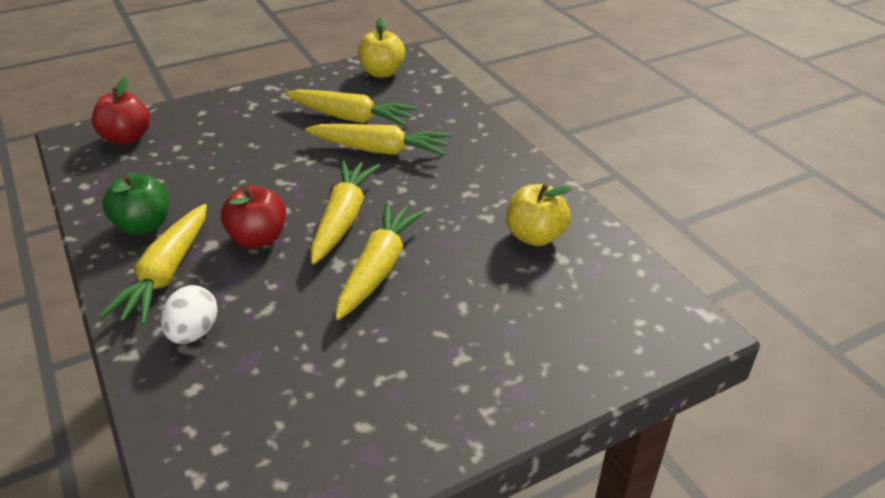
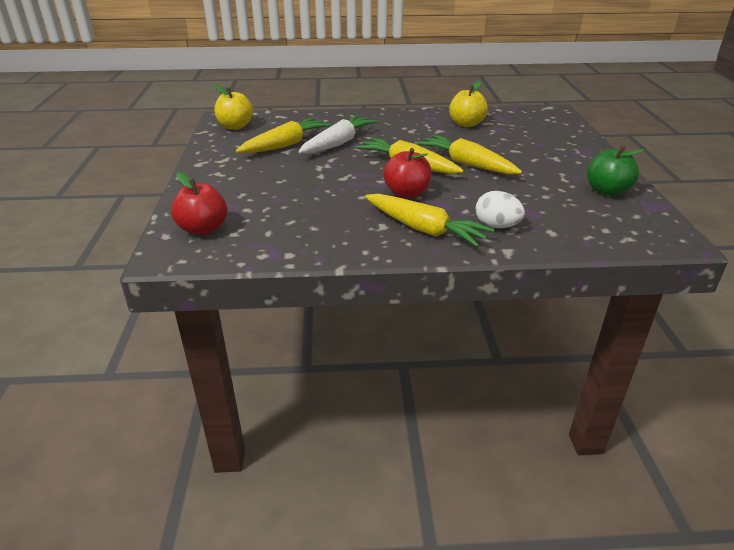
camera: 65 degrees left, 5 degrees down
green apple [103,174,169,235] -> green apple moved to [587,145,645,196]
yellow carrot [305,124,451,156] -> white carrot [298,115,378,153]

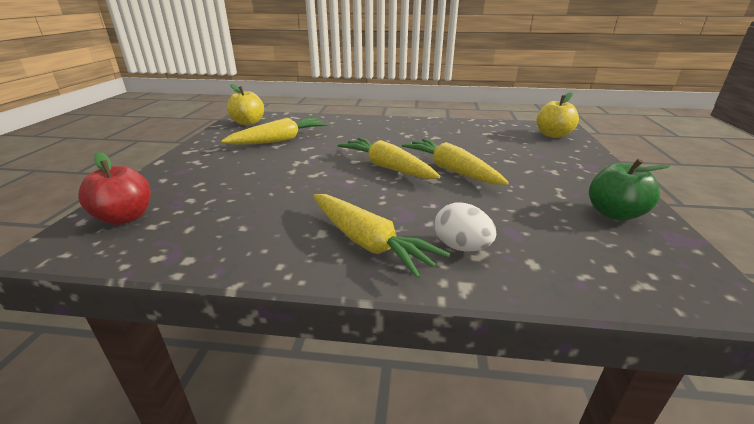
camera: 10 degrees right, 5 degrees down
white carrot [298,115,378,153] -> none
red apple [383,148,431,198] -> none
yellow apple [449,81,488,127] -> yellow apple moved to [537,92,579,138]

